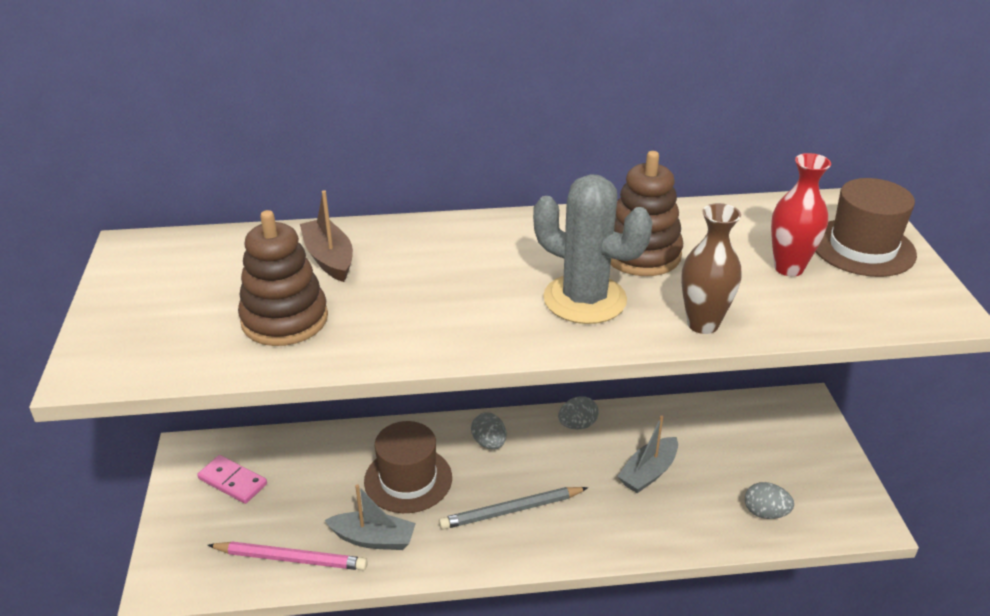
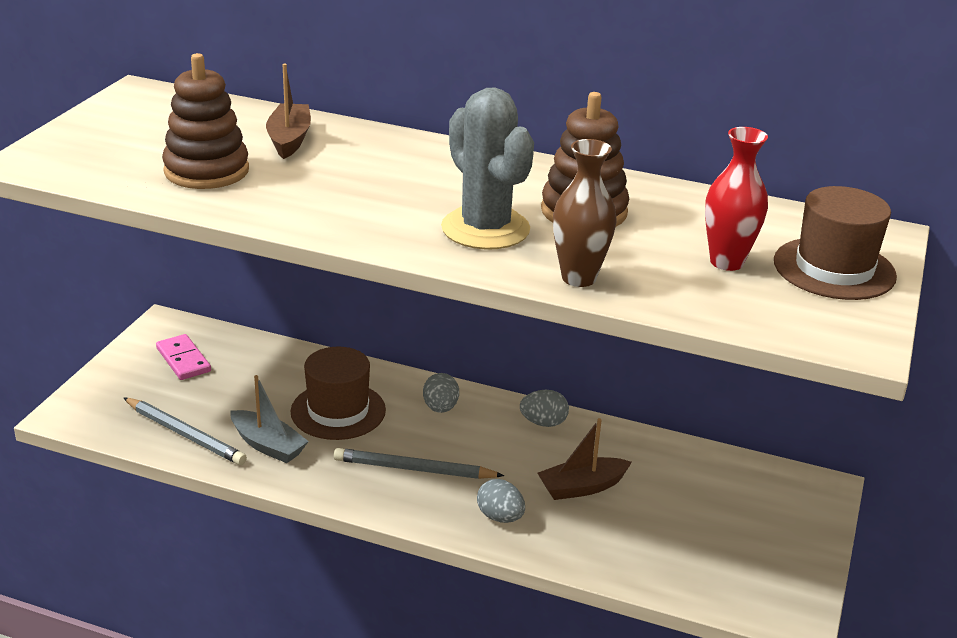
camera: 25 degrees right, 5 degrees down
pink pencil [208,542,368,570] -> grey pencil [123,397,247,465]
grey boat [617,415,678,493] -> brown boat [538,418,632,500]
grey egg [745,482,794,519] -> grey egg moved to [477,479,525,523]

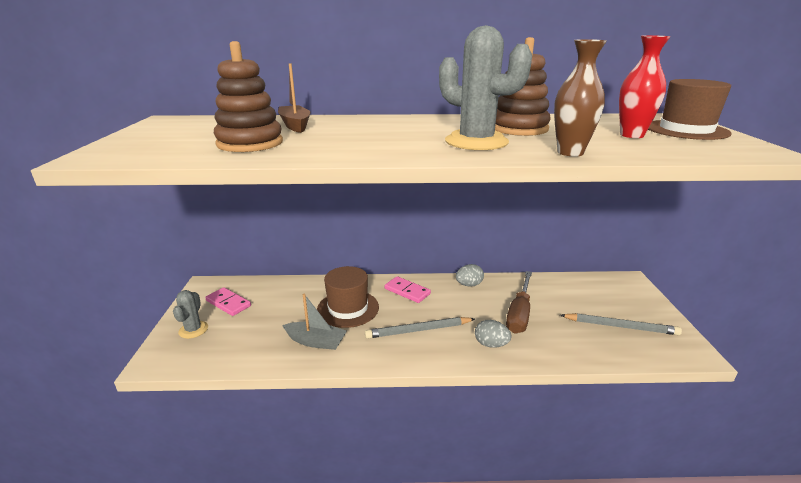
camera: 20 degrees left, 5 degrees down
grey pencil [123,397,247,465] -> grey pencil moved to [560,313,682,335]
grey egg [423,373,459,413] -> pink domino [385,276,431,303]
brown boat [538,418,632,500] -> brown screwdriver [506,271,532,334]
none -> grey cactus [173,290,208,339]

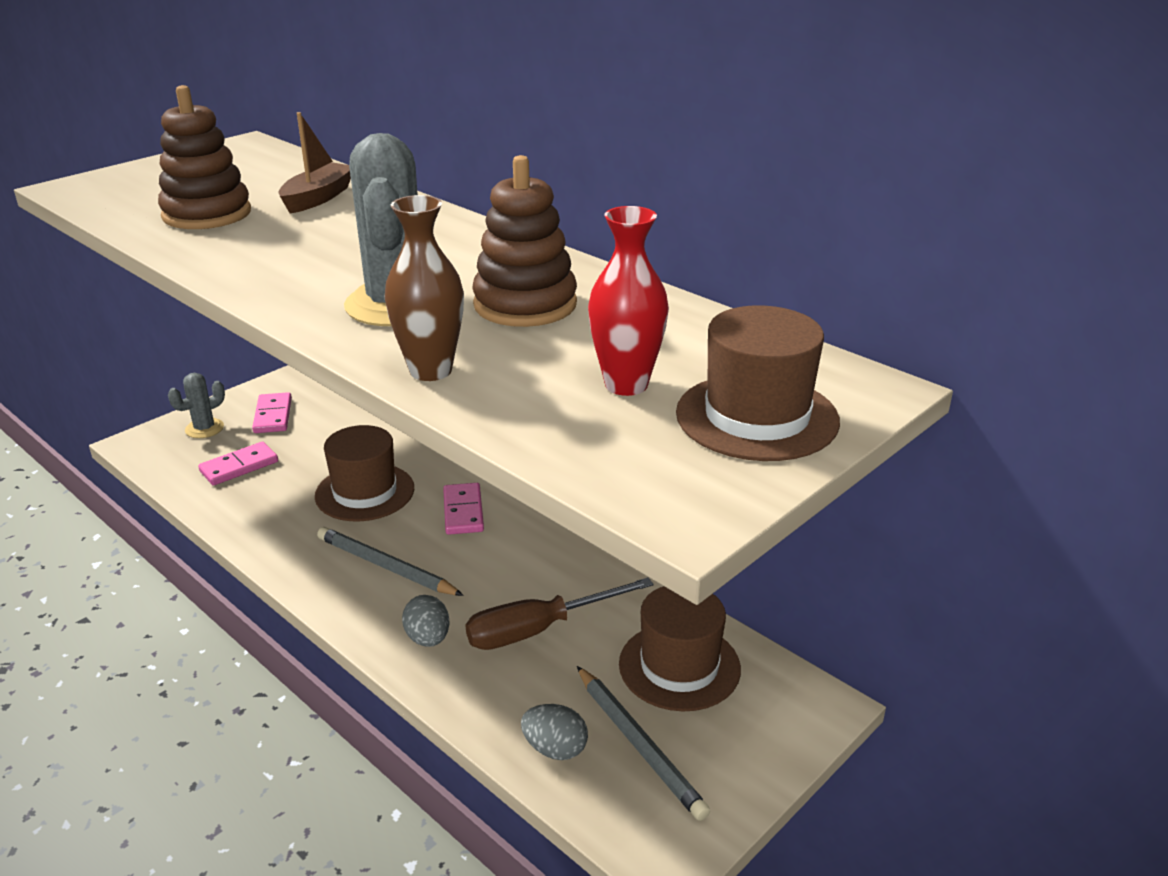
camera: 45 degrees right, 5 degrees up
grey boat [282,294,347,350] -> none
grey egg [456,264,484,287] -> grey egg moved to [521,704,588,760]
none -> pink domino [198,442,278,486]
none -> brown hat [619,586,741,711]

